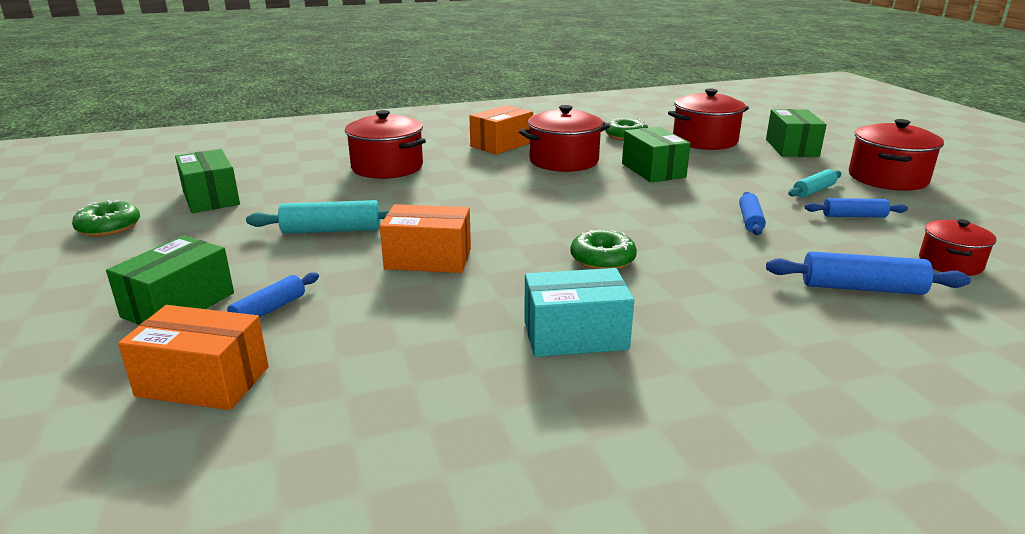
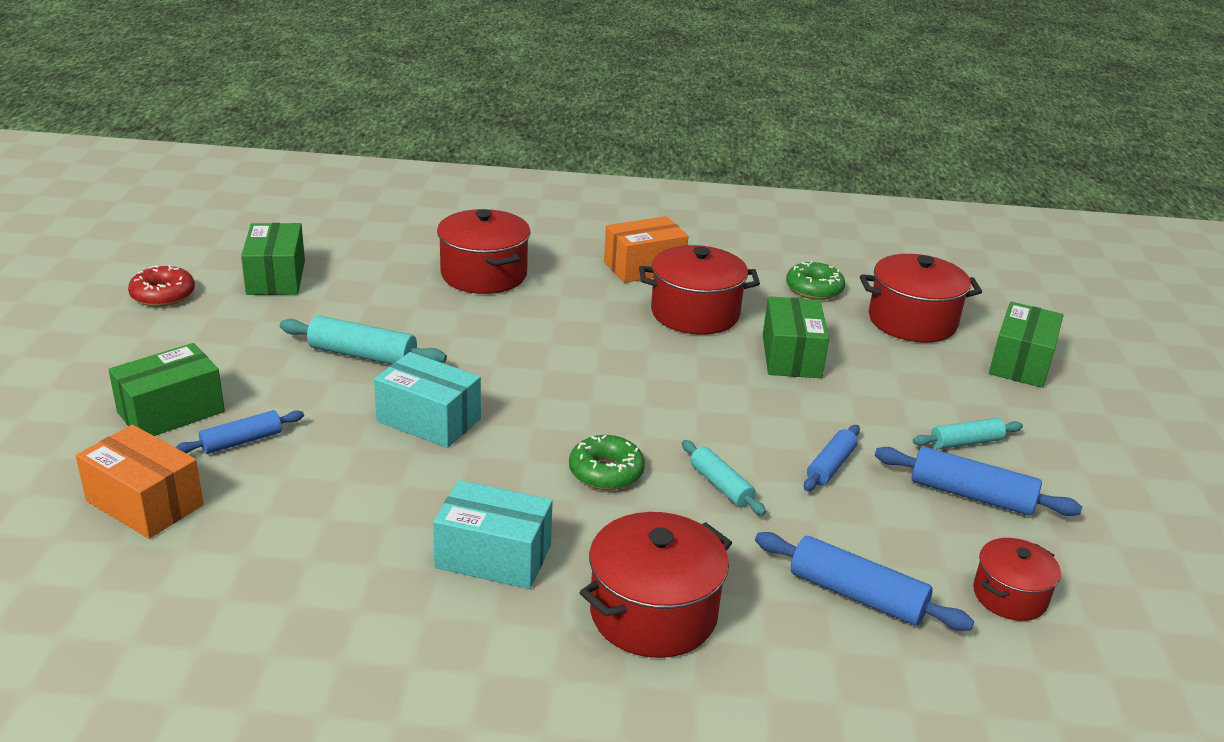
camera: 20 degrees right, 5 degrees up
green donut [72,200,140,237] -> red donut [128,265,195,307]
orange box [380,204,471,273] -> turquoise box [374,352,481,448]
blue rolling pin [805,198,908,218] -> blue rolling pin [875,446,1082,516], size x1.55
red pot [849,119,944,191] -> red pot moved to [579,512,732,658]
none -> turquoise rolling pin [682,440,766,515]

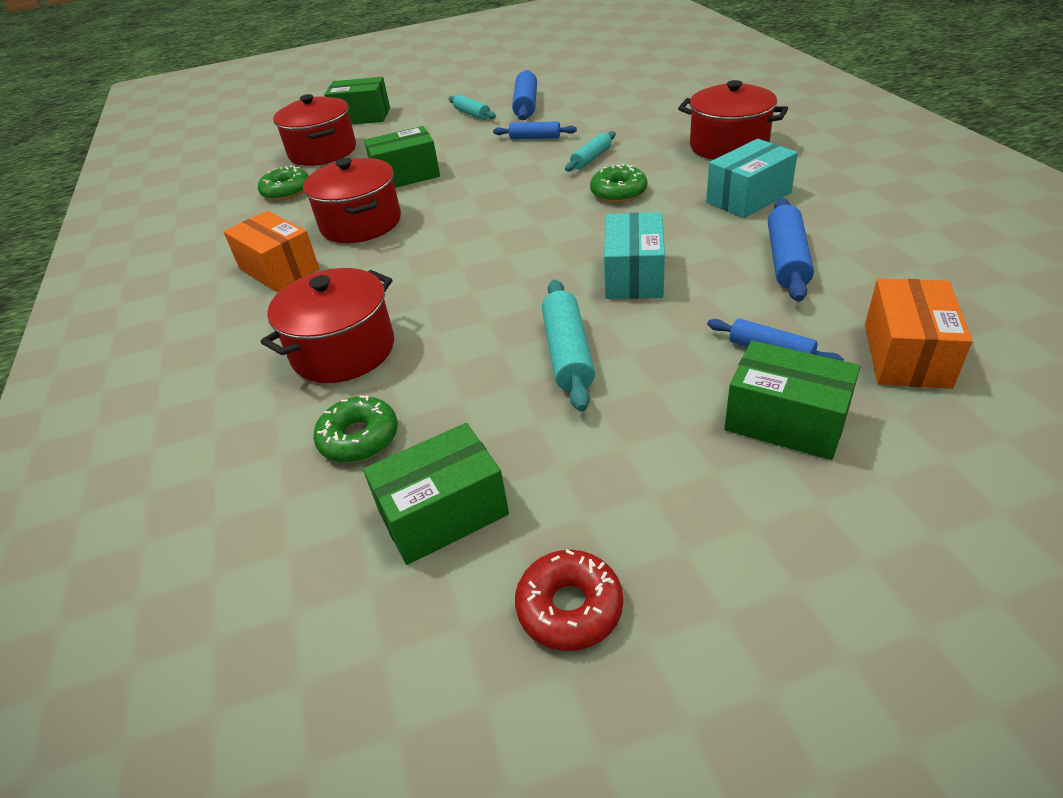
camera: 105 degrees left, 10 degrees up
turquoise box [433,480,553,589] -> turquoise box turned 60 degrees clockwise [706,139,798,218]
blue rolling pin [755,532,974,631] -> blue rolling pin moved to [768,198,814,302]
red pot [973,538,1061,621] -> none
none -> green donut [313,396,398,463]

